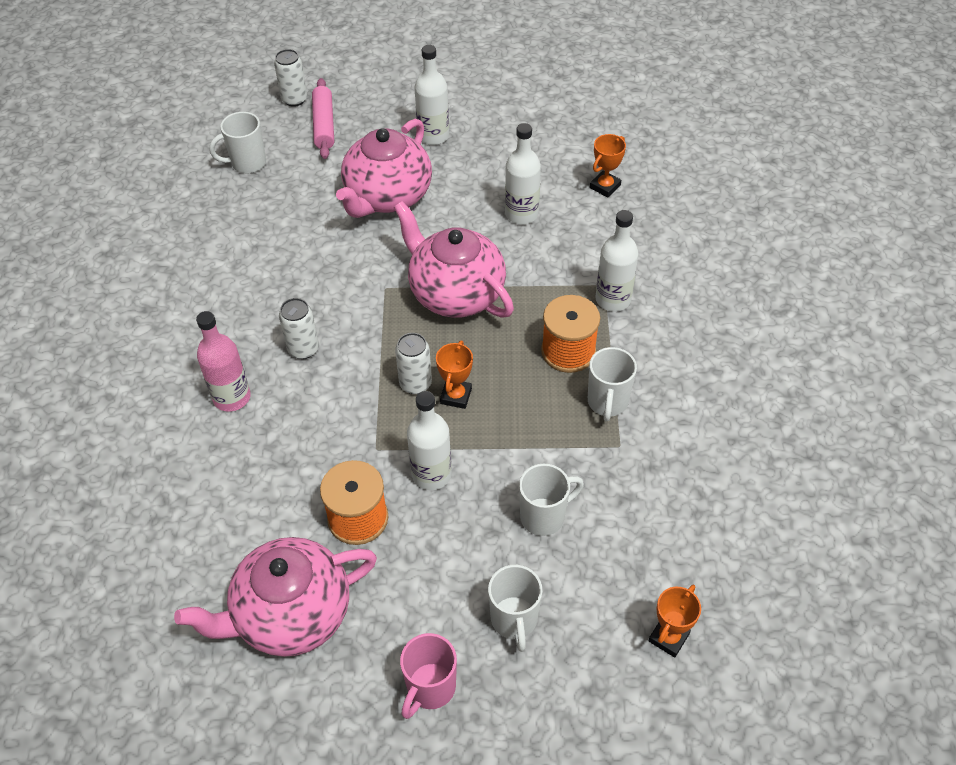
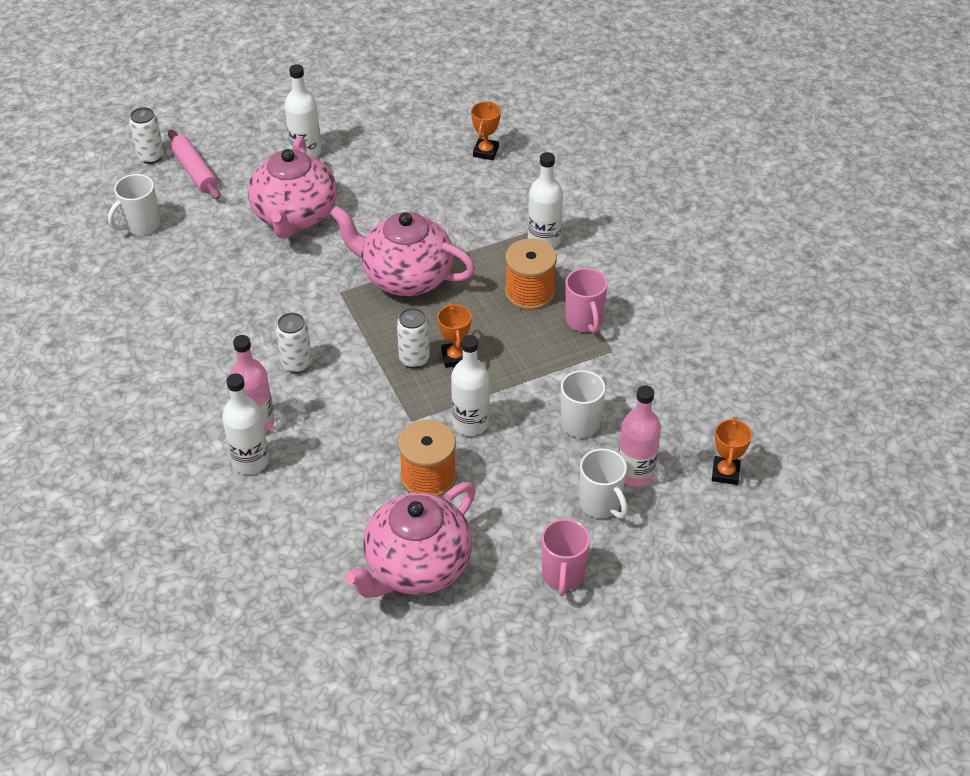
camera: 25 degrees left, 5 degrees down
white bottle [505,123,541,224] -> white bottle moved to [222,373,269,474]
white mug [588,347,637,422] -> pink mug [565,268,608,333]
none -> pink bottle [619,385,661,487]

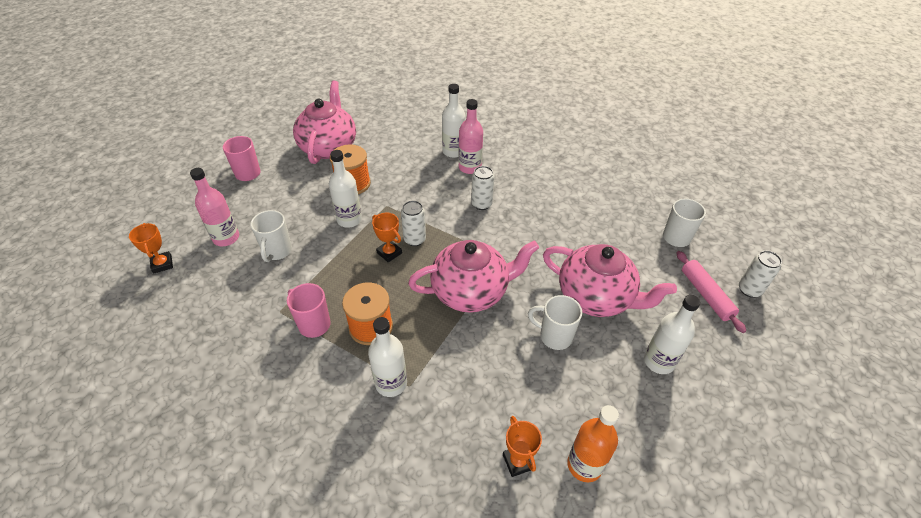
camera: 145 degrees right, 0 degrees up
pink rolling pin [168,129,220,200] -> pink rolling pin turned 45 degrees clockwise [677,251,746,333]
pink teapot [248,136,337,239] -> pink teapot turned 150 degrees clockwise [543,244,677,317]
white mug [580,449,628,519] -> white mug moved to [528,295,582,350]
none -> orange bottle [567,405,619,482]

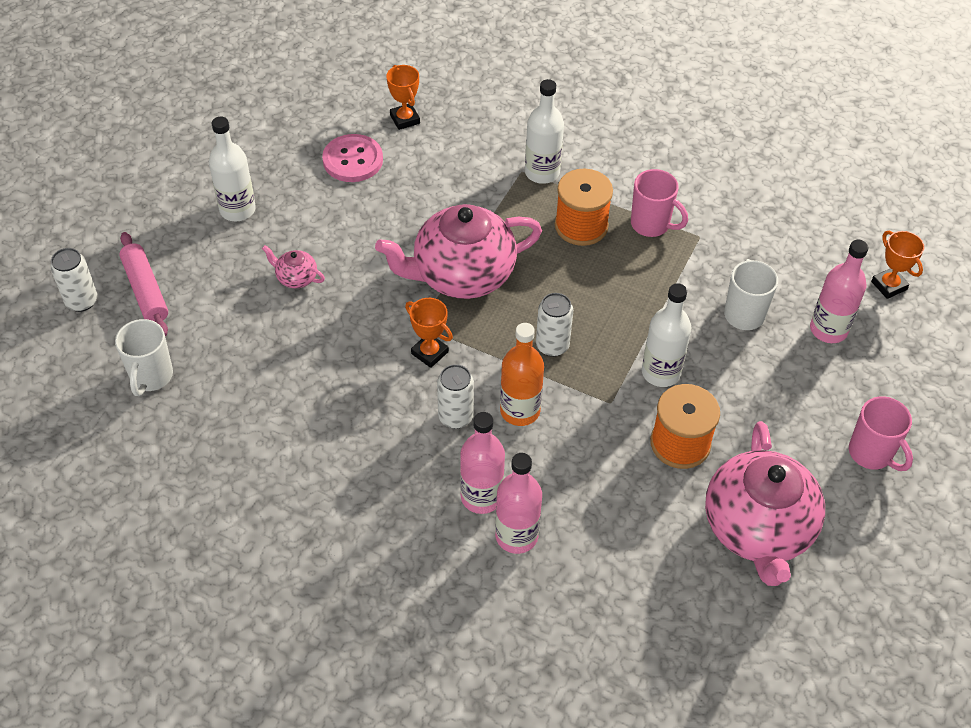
camera: 175 degrees right, 5 degrees up
orange trophy [372,213,402,263] -> orange trophy moved to [405,298,453,368]
white bottle [442,84,466,158] -> pink bottle [495,453,542,554]
white mug [528,295,582,350] -> none
pink teapot [543,244,677,317] -> pink teapot [262,245,325,288], size x0.41
orange bottle [567,405,619,482] -> orange bottle moved to [500,323,544,426]
none -> pink button [322,134,383,182]

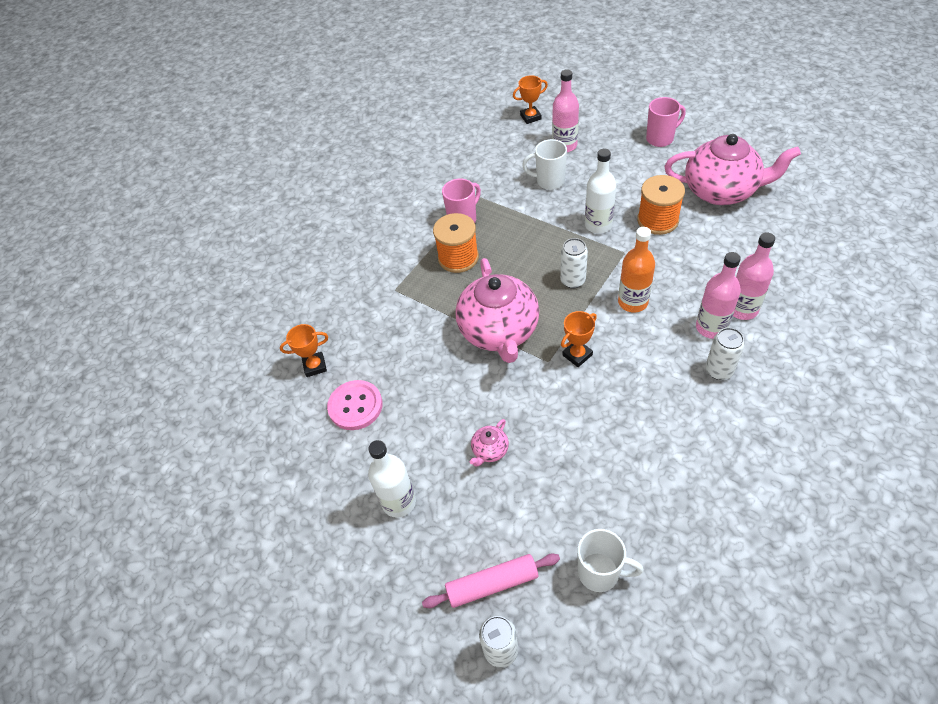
camera: 75 degrees left, 0 degrees up
white can [437,364,474,429] -> white can moved to [705,328,745,380]
white bottle [525,79,564,184] -> none

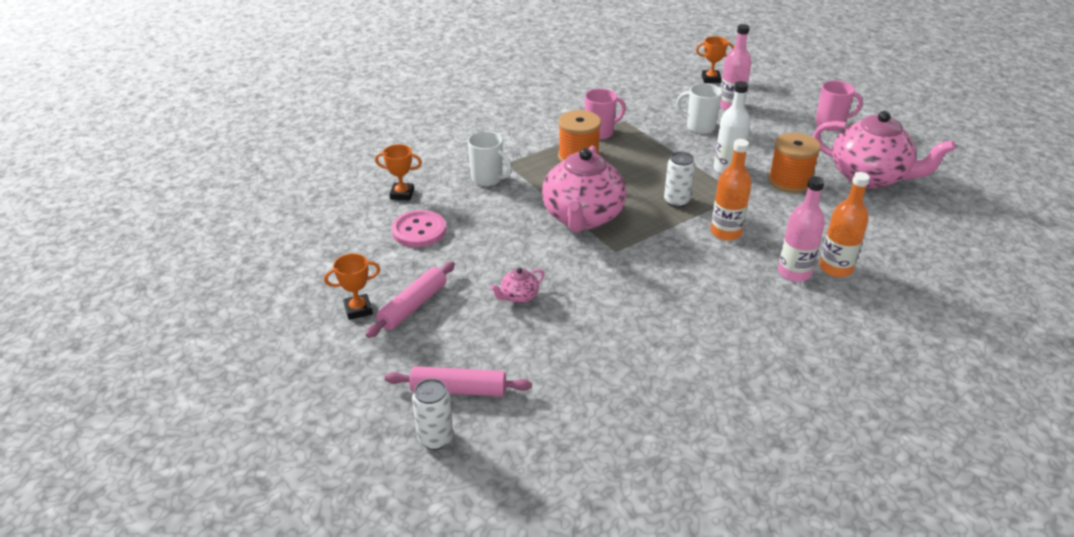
camera: 15 degrees right, 15 degrees down
white bottle [368,440,416,518] -> pink rolling pin [366,261,455,338]
orange trophy [561,311,597,367] -> orange trophy moved to [324,253,380,320]
white mug [577,529,644,592] -> white mug moved to [468,131,512,186]
white can [705,328,745,380] -> none
pink bottle [733,233,775,320] -> orange bottle [819,172,870,277]

